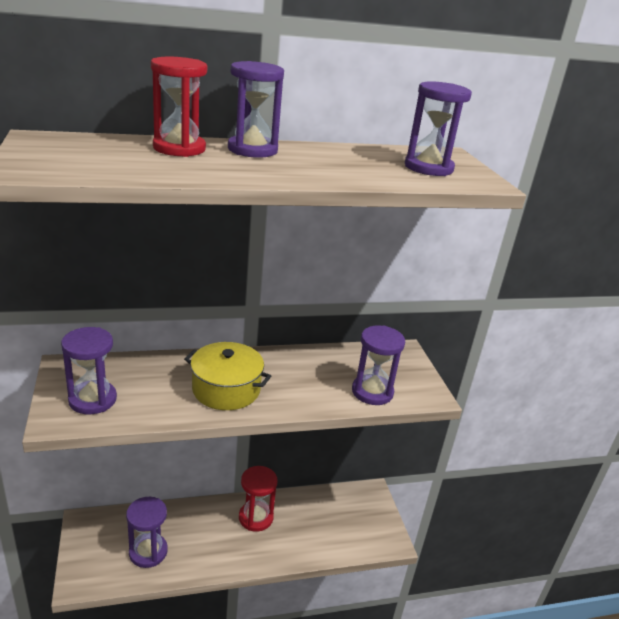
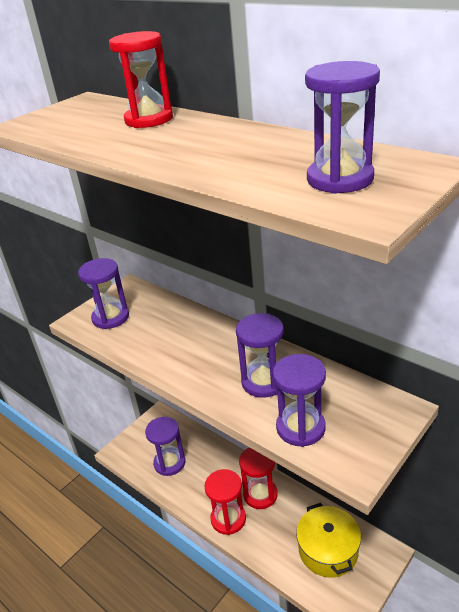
camera: 60 degrees right, 5 degrees up
yellow pot [184,342,271,410] -> yellow pot moved to [296,503,361,578]
purple hourglass [228,61,284,158] -> purple hourglass moved to [236,313,284,398]
none -> red hourglass [204,469,246,535]

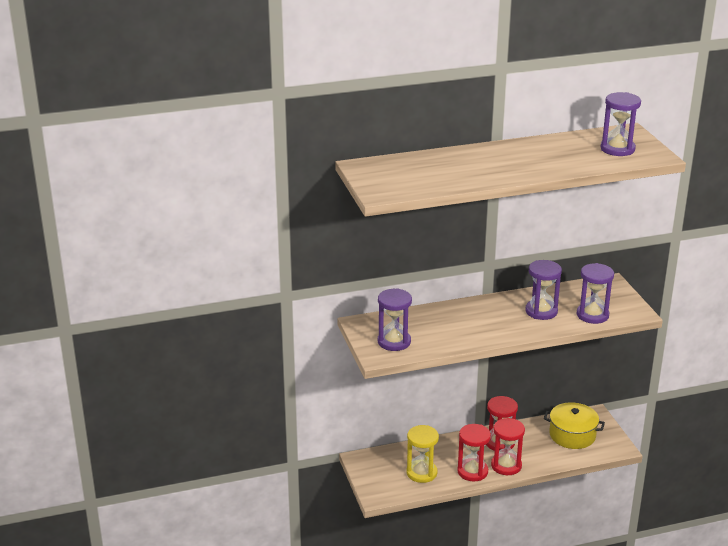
camera: 60 degrees left, 5 degrees down
red hourglass [109,31,173,128] -> red hourglass moved to [457,424,491,481]
purple hourglass [145,417,185,476] -> yellow hourglass [407,425,439,483]

